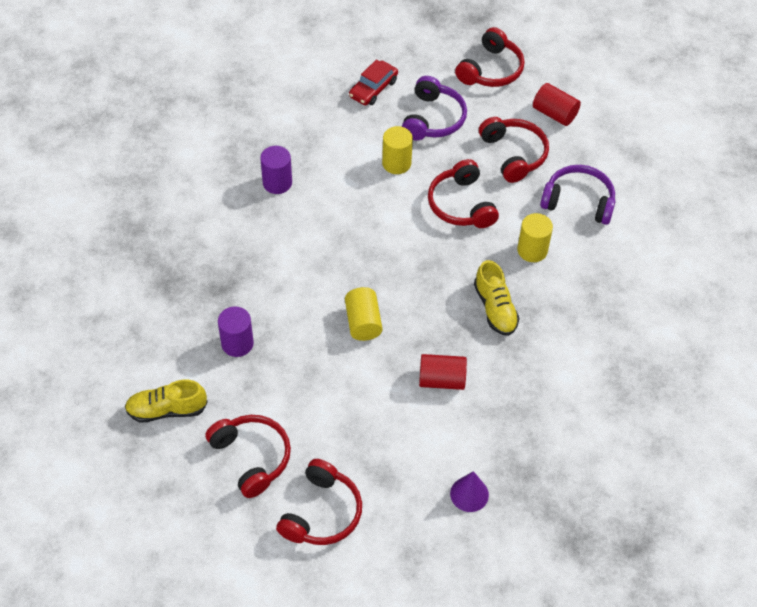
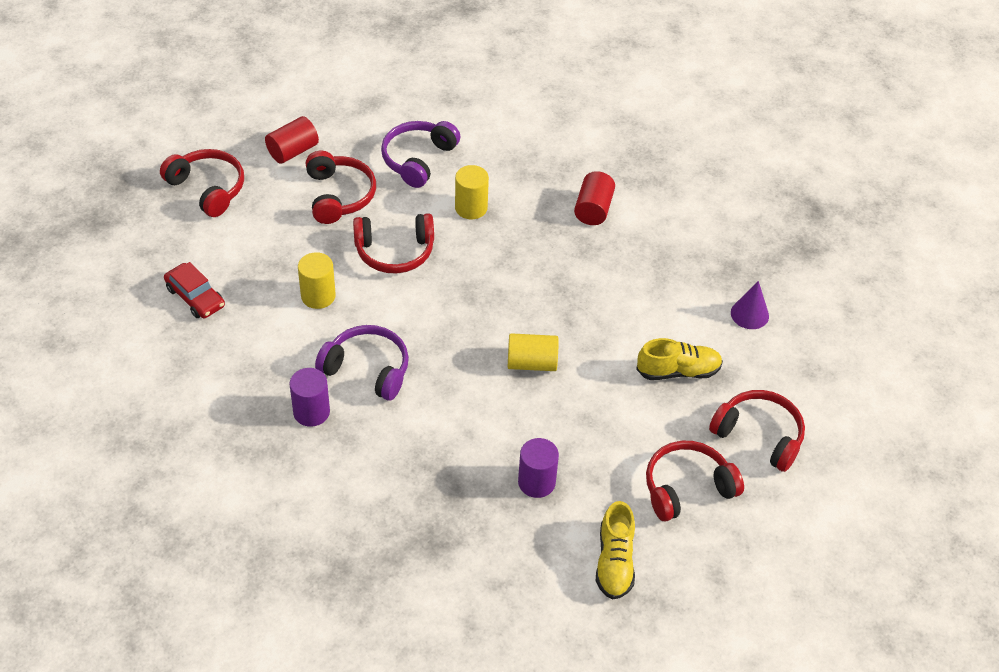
camera: 80 degrees left, 5 degrees down
purple headphones [402,76,467,140] -> purple headphones moved to [315,325,409,400]
red cylinder [419,354,467,390] -> red cylinder moved to [574,171,615,225]
yellow shoe [474,260,520,336] -> yellow shoe moved to [636,338,723,380]
red headphones [479,117,549,183] -> red headphones turned 90 degrees clockwise [306,151,376,224]

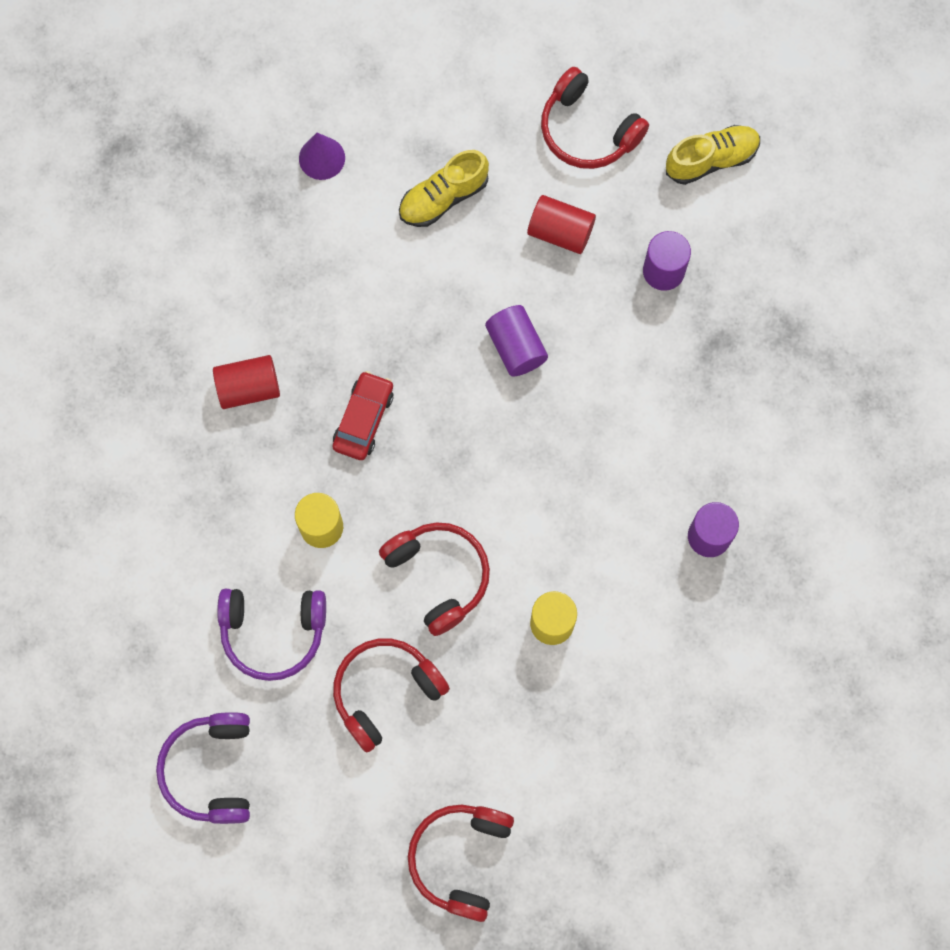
camera: 115 degrees left, 25 degrees up
red car [164,262,225,319] -> red car moved to [332,371,393,460]
red cylinder [265,116,319,164] -> red cylinder moved to [527,195,596,254]
purple headphones [315,325,409,400] -> purple headphones moved to [156,712,250,824]
yellow cylinder [508,333,559,371] -> purple cylinder [485,305,548,377]
yellow shoe [636,338,723,380] -> yellow shoe turned 90 degrees counterclockwise [399,150,489,227]
red headphones [709,390,805,472] -> none

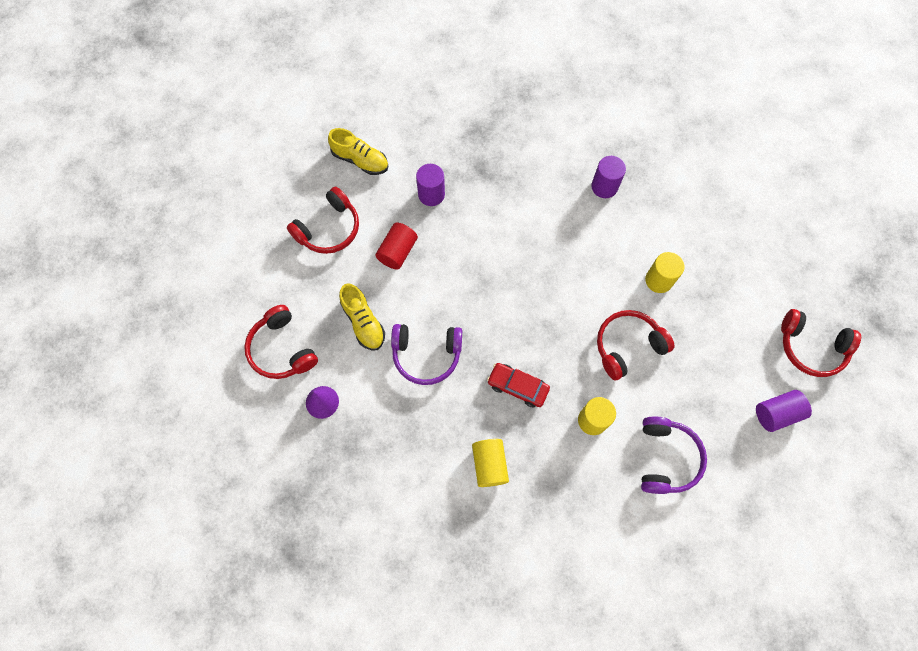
camera: 85 degrees left, 5 degrees down
purple headphones [156,712,250,824] -> purple headphones moved to [391,324,462,385]
red cylinder [213,355,280,409] -> yellow cylinder [472,439,509,487]
red headphones [333,639,450,752] -> red headphones moved to [244,305,318,379]
purple cylinder [485,305,548,377] -> purple cylinder moved to [756,390,812,432]
yellow shoe [666,125,760,185] -> yellow shoe turned 135 degrees clockwise [328,128,388,175]

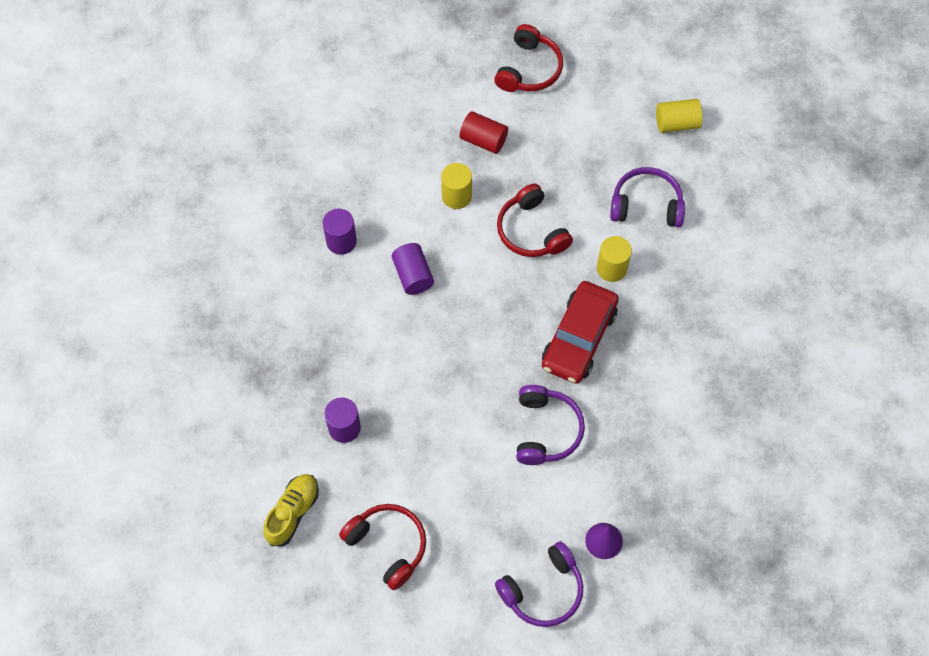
camera: 90 degrees left, 5 degrees down
red headphones [244,305,318,379] -> purple headphones [495,541,583,627]
yellow shoe [339,283,385,351] -> none
red cylinder [375,223,418,270] -> red cylinder moved to [460,111,508,154]
yellow cylinder [472,439,509,487] -> yellow cylinder moved to [656,99,703,133]
red car [487,363,550,408] -> red car [542,281,619,384], size x1.65
purple cylinder [756,390,812,432] -> purple cylinder moved to [392,243,434,295]

